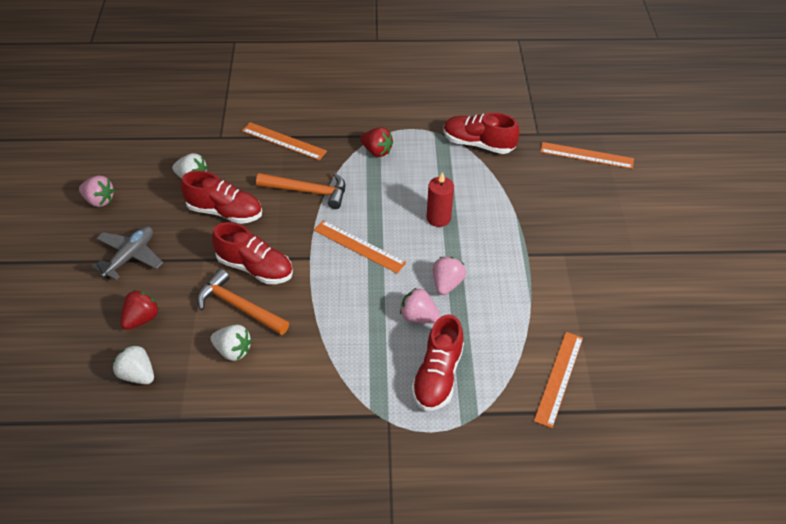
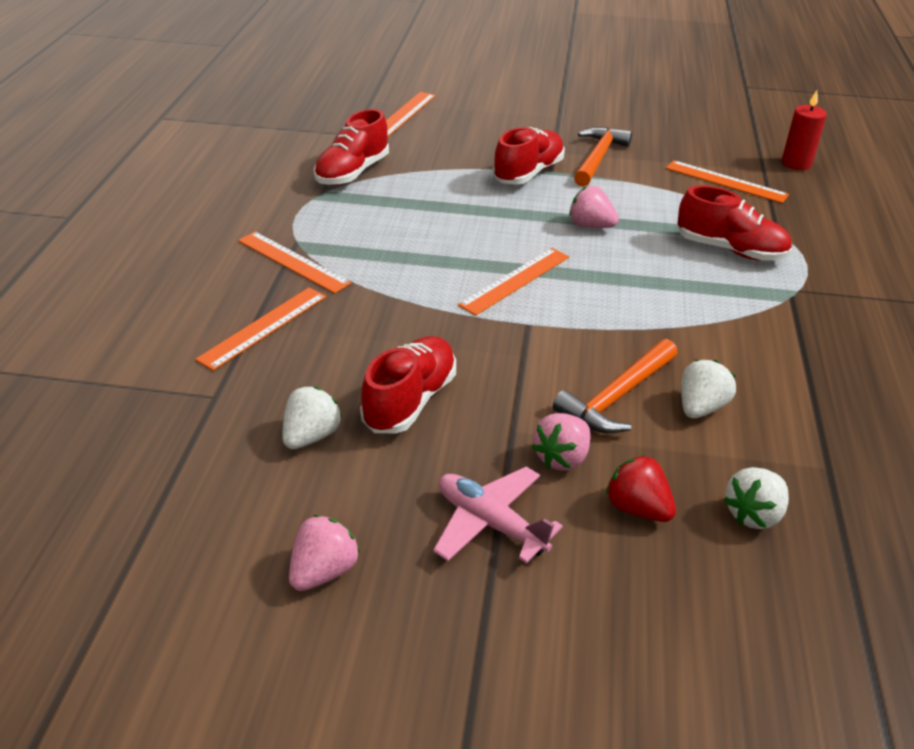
camera: 80 degrees left, 10 degrees down
grey plane [92,226,163,280] -> pink plane [433,467,563,564]
red shoe [212,222,293,284] -> red shoe moved to [493,127,565,185]
orange hammer [256,173,345,209] -> orange hammer moved to [574,127,632,187]
red strawberry [360,127,393,157] -> none
pink strawberry [400,288,440,323] -> pink strawberry moved to [532,413,590,471]
red candle [426,172,454,227] -> red candle moved to [782,90,827,170]
none -> orange ruler [238,232,351,294]

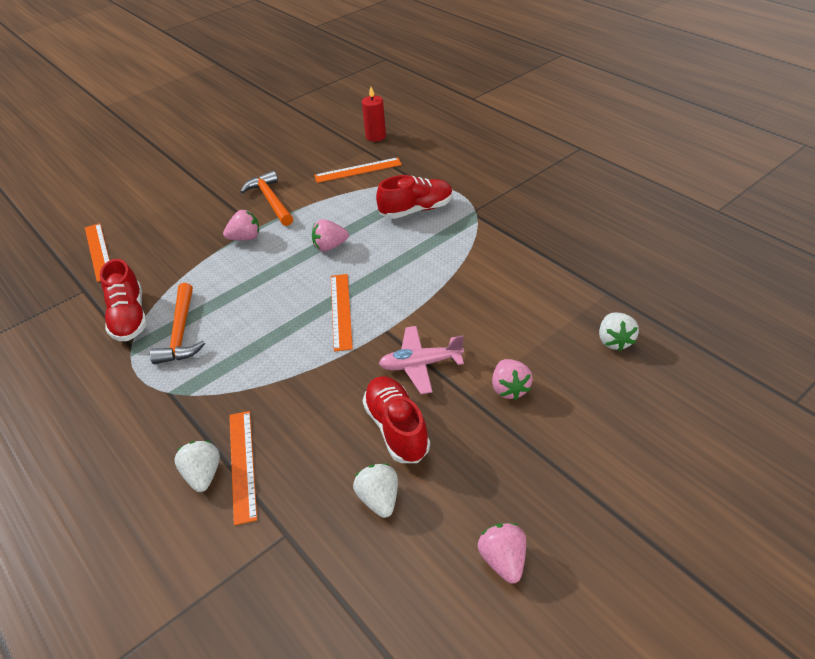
camera: 45 degrees left, 5 degrees up
orange ruler [238,232,351,294] -> none
pink plane [433,467,563,564] -> pink plane moved to [379,326,464,394]
red shoe [493,127,565,185] -> pink strawberry [223,210,259,240]
orange hammer [553,339,678,433] -> orange hammer moved to [150,283,205,364]
red strawberry [606,455,676,522] -> none
white strawberry [681,360,736,418] -> white strawberry moved to [174,441,220,492]

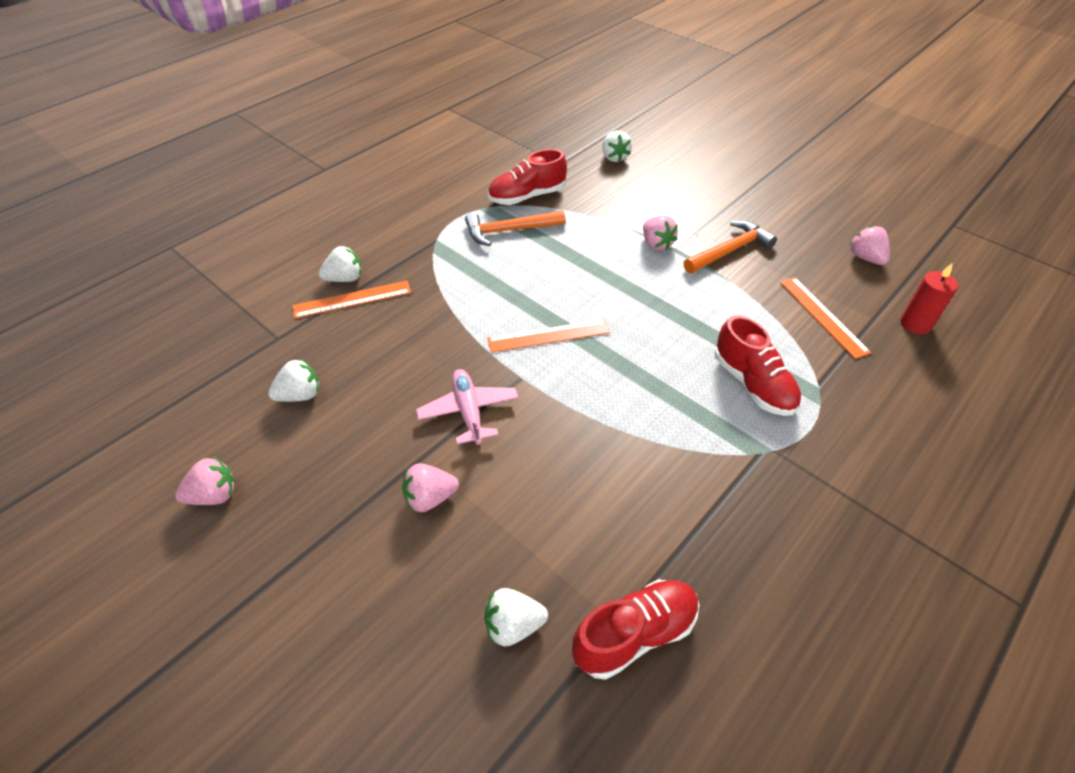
camera: 80 degrees right, 5 degrees up
orange ruler [85,223,110,282] -> white strawberry [602,131,632,162]
pink strawberry [312,219,349,252] -> pink strawberry moved to [850,226,890,265]
red shoe [362,376,430,463] -> red shoe moved to [572,580,699,680]

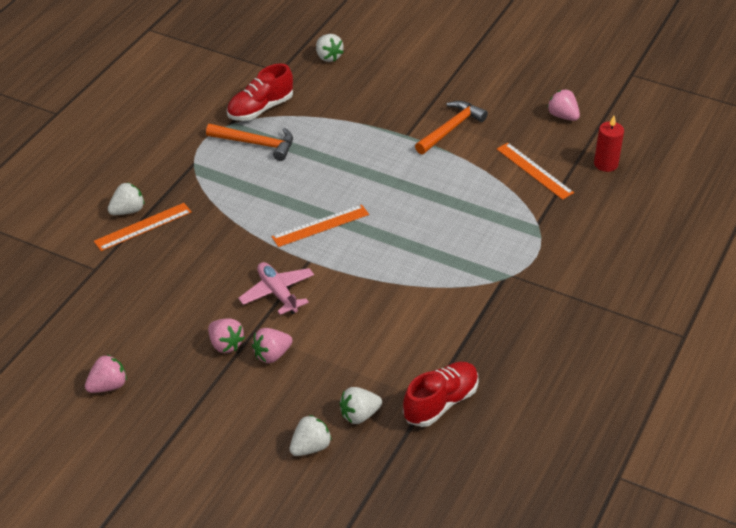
camera: 15 degrees left, 5 degrees down
white strawberry [268,359,319,402] -> white strawberry moved to [290,415,332,456]
orange hammer [465,210,565,246] -> orange hammer turned 135 degrees counterclockwise [206,124,293,161]
pink strawberry [643,216,678,251] -> pink strawberry moved to [208,318,245,353]
red shoe [715,315,802,416] -> none

